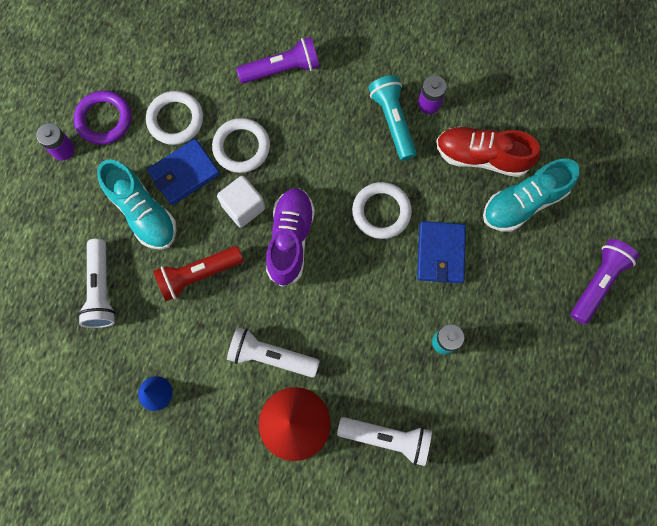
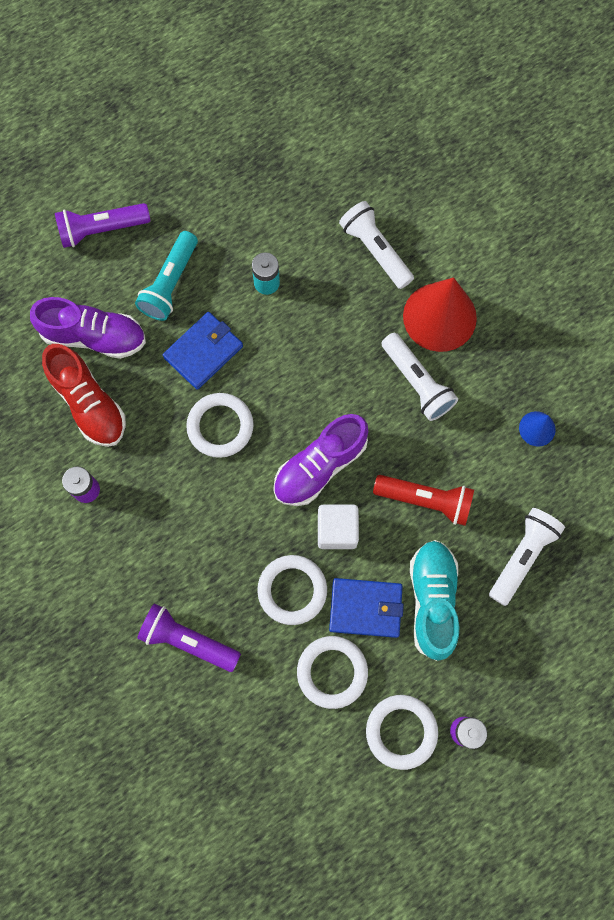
camera: 140 degrees left, 0 degrees up
purple ring [74,91,131,145] -> white ring [366,695,438,770]
turquoise flashlight [368,75,417,161] -> turquoise flashlight moved to [135,231,198,321]
turquoise shoe [483,158,580,232] -> purple shoe [30,297,146,359]

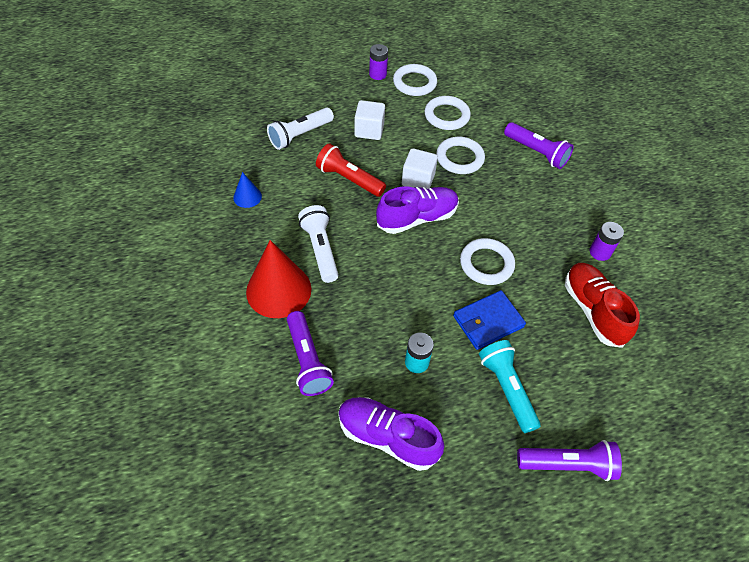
camera: 165 degrees left, 20 degrees down
purple shoe [30,297,146,359] -> purple shoe moved to [338,397,444,471]
turquoise flashlight [135,231,198,321] -> turquoise flashlight turned 60 degrees counterclockwise [479,340,541,433]
blue wallet [329,578,404,638] -> none
white flashlight [339,201,414,289] -> purple flashlight [287,311,334,396]
turquoise shoe [410,540,460,661] -> white cube [354,100,385,140]

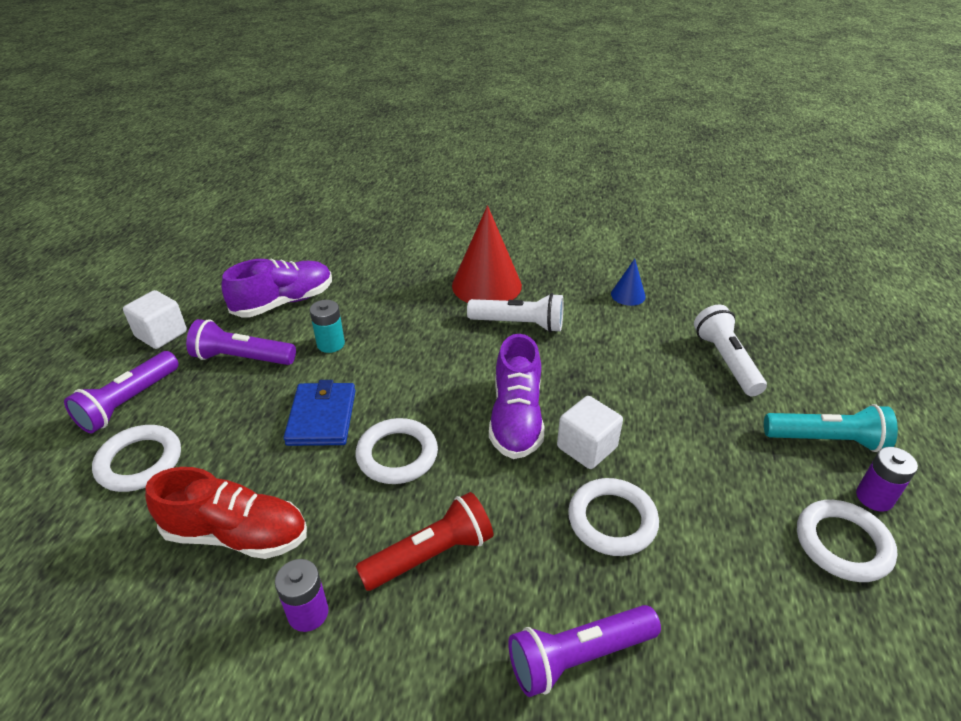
camera: 120 degrees right, 15 degrees down
purple flashlight [287,311,334,396] -> purple flashlight moved to [186,319,296,365]
red flashlight [316,143,386,197] -> red flashlight moved to [355,492,493,591]
white cube [354,100,385,140] -> white cube moved to [123,290,187,349]
white ring [424,96,471,130] -> white ring moved to [92,425,181,492]
turquoise flashlight [479,340,541,433] -> turquoise flashlight moved to [764,404,898,452]

